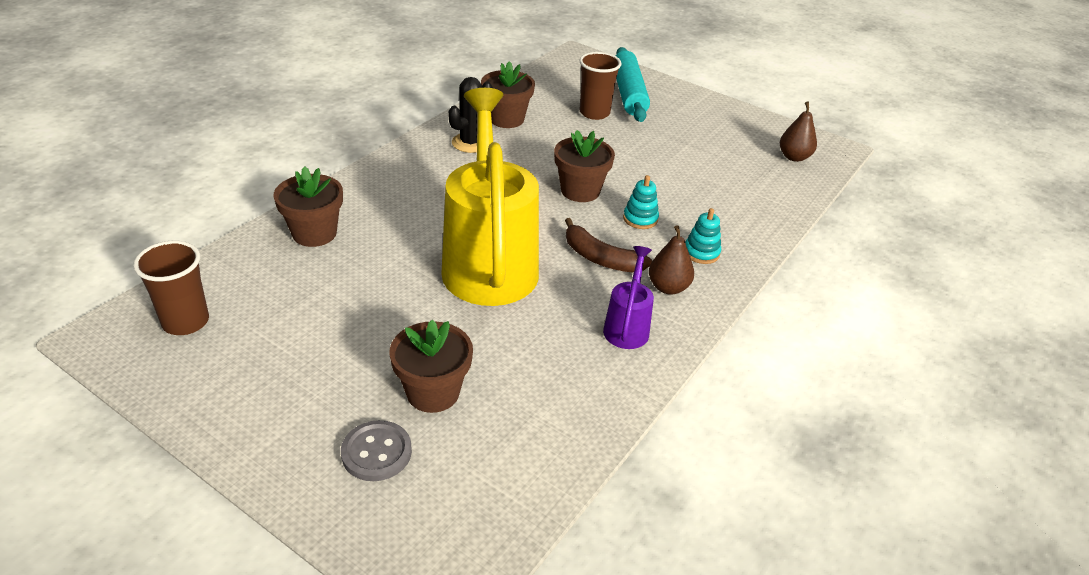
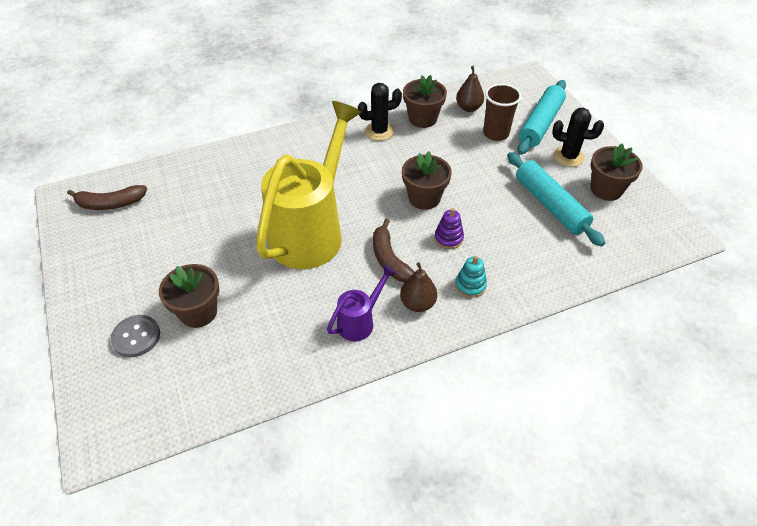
camera: 35 degrees right, 10 degrees up
brown cup [133,241,209,335] -> brown banana [67,185,147,210]
brown flower pot [274,166,343,247] -> brown flower pot moved to [591,144,643,201]
turquoise stacking toy [623,175,659,229] -> purple stacking toy [435,208,464,249]
brown pear [780,102,817,162] -> brown pear moved to [456,66,484,112]
none -> turquoise rolling pin [507,152,605,247]
none -> black cactus [552,108,604,167]

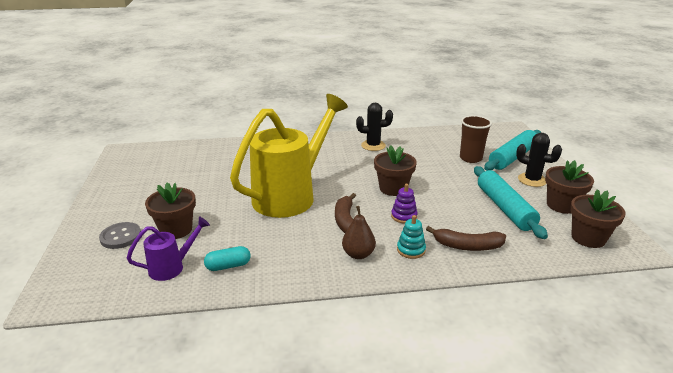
camera: 15 degrees right, 20 degrees down
brown banana [67,185,147,210] -> brown banana moved to [426,226,506,251]
purple watering can [327,265,397,341] -> purple watering can moved to [127,216,210,281]
brown flower pot [403,75,447,128] -> brown flower pot moved to [570,189,626,248]
brown pear [456,66,484,112] -> none
none -> turquoise capsule [204,246,251,271]

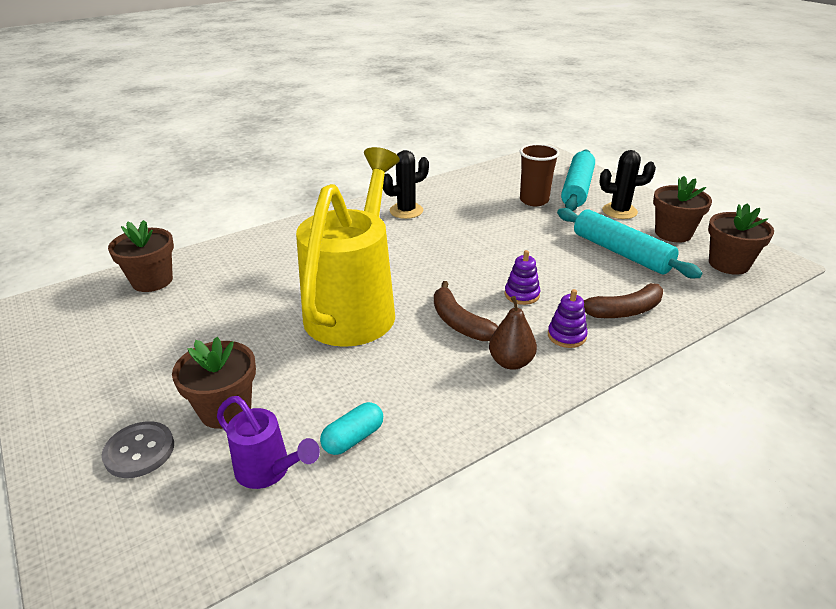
camera: 25 degrees left, 5 degrees up
purple watering can [127,216,210,281] -> purple watering can turned 90 degrees clockwise [217,396,320,489]
brown flower pot [374,145,417,196] -> brown flower pot moved to [108,220,174,292]
turquoise stacking toy [397,215,426,259] -> purple stacking toy [548,289,588,348]

